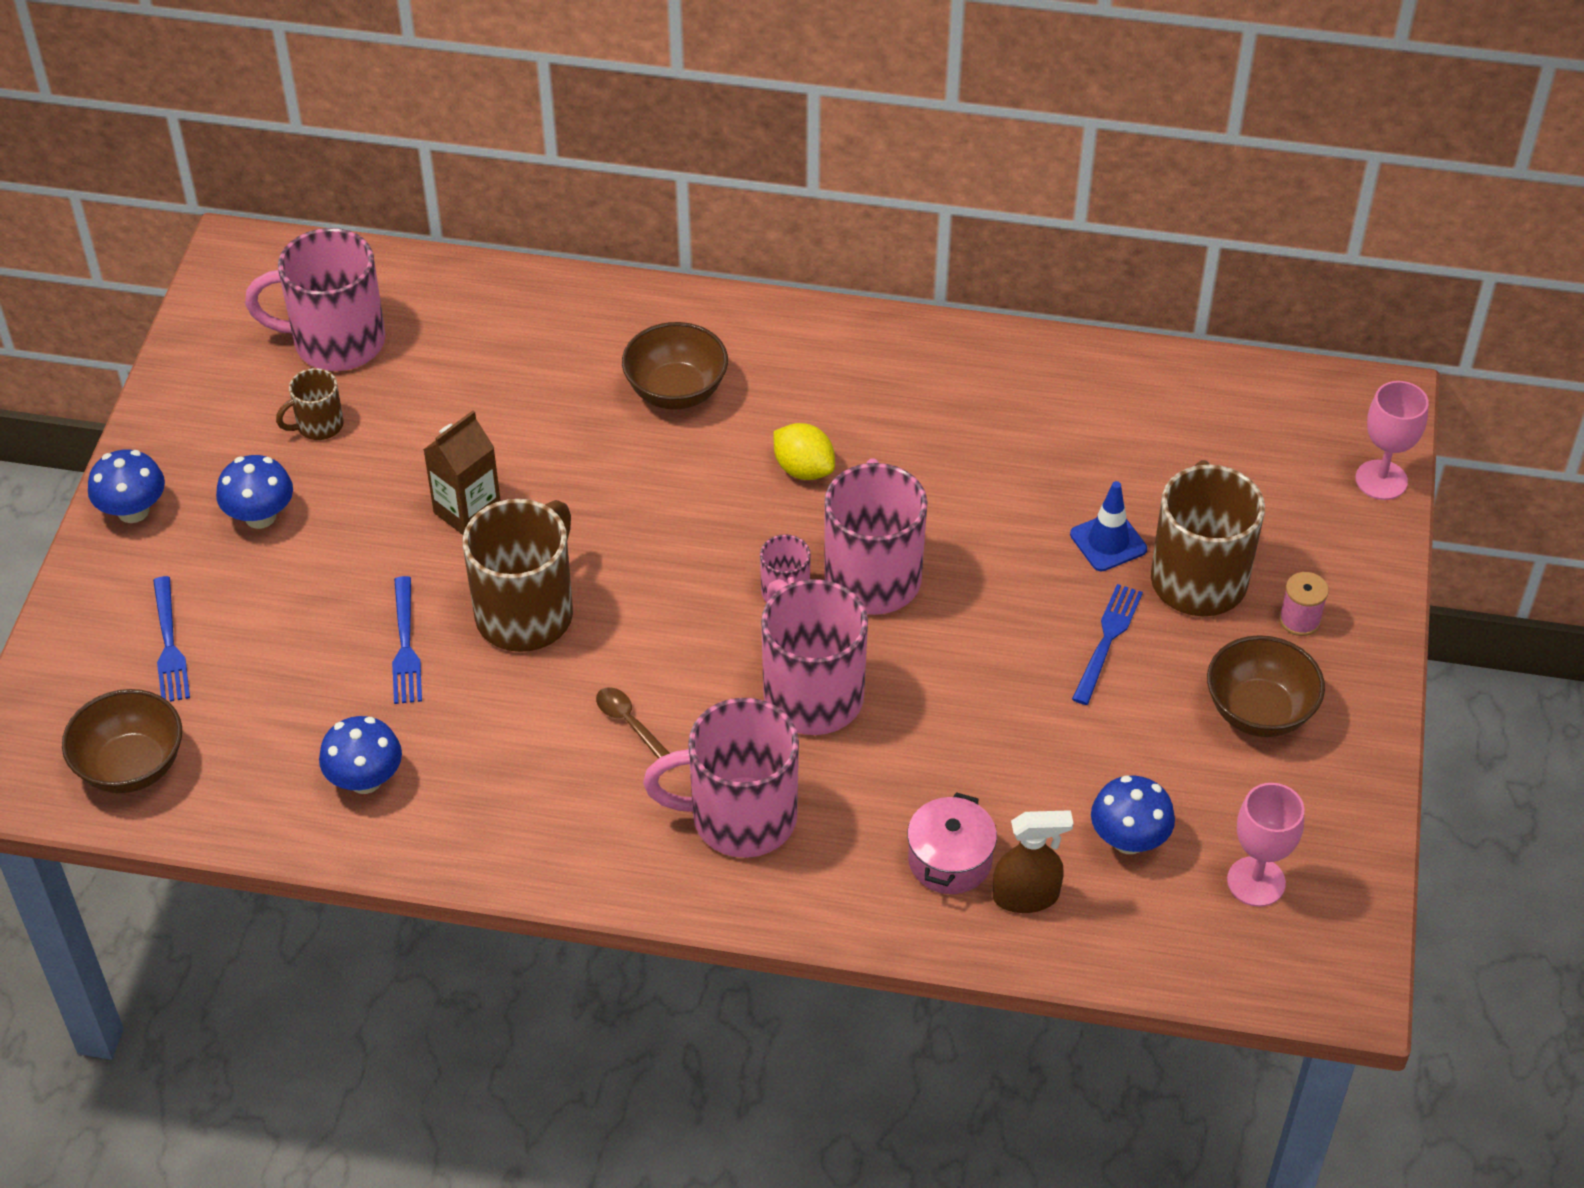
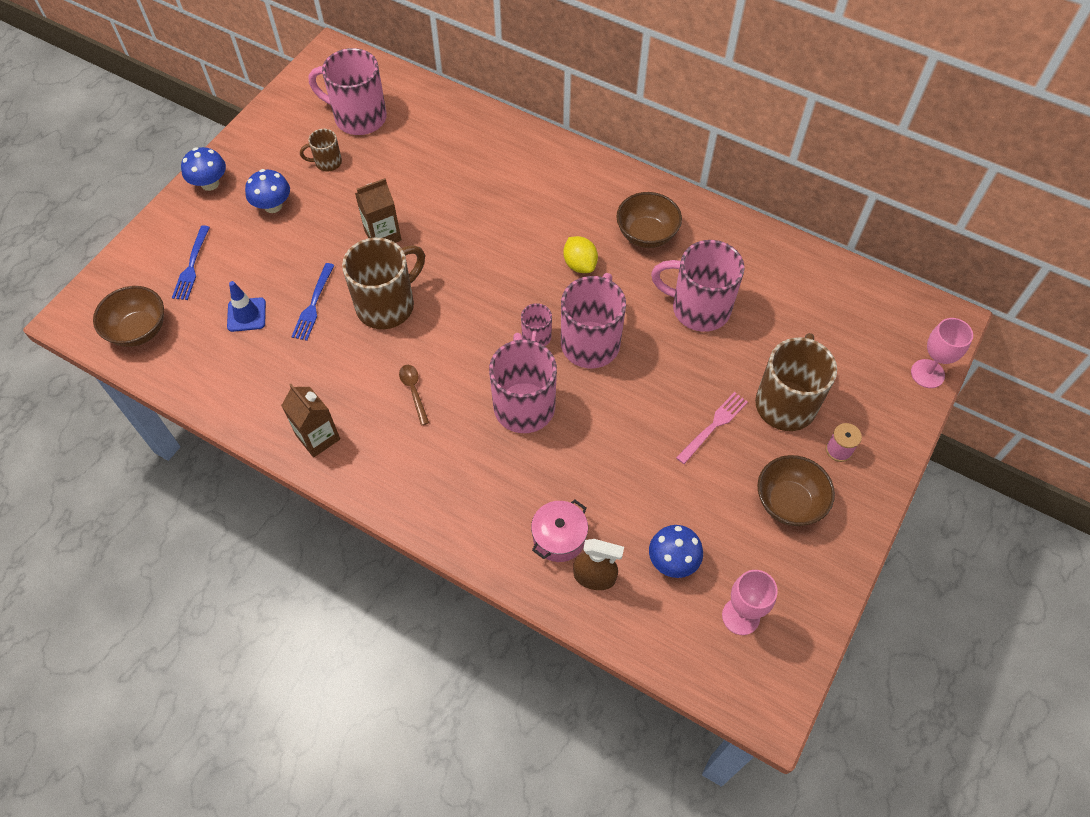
camera: 20 degrees right, 10 degrees up
blue mushroom [319,716,402,794] -> none
brown bowl [622,322,728,409] -> brown bowl moved to [616,192,682,248]
pink mug [643,698,799,858] -> pink mug moved to [651,240,745,332]
blue traffic cone [1070,481,1147,571] -> blue traffic cone moved to [227,281,266,332]
blue fork [1072,584,1143,705] -> pink fork [676,392,748,464]
none -> brown carton [281,384,340,457]

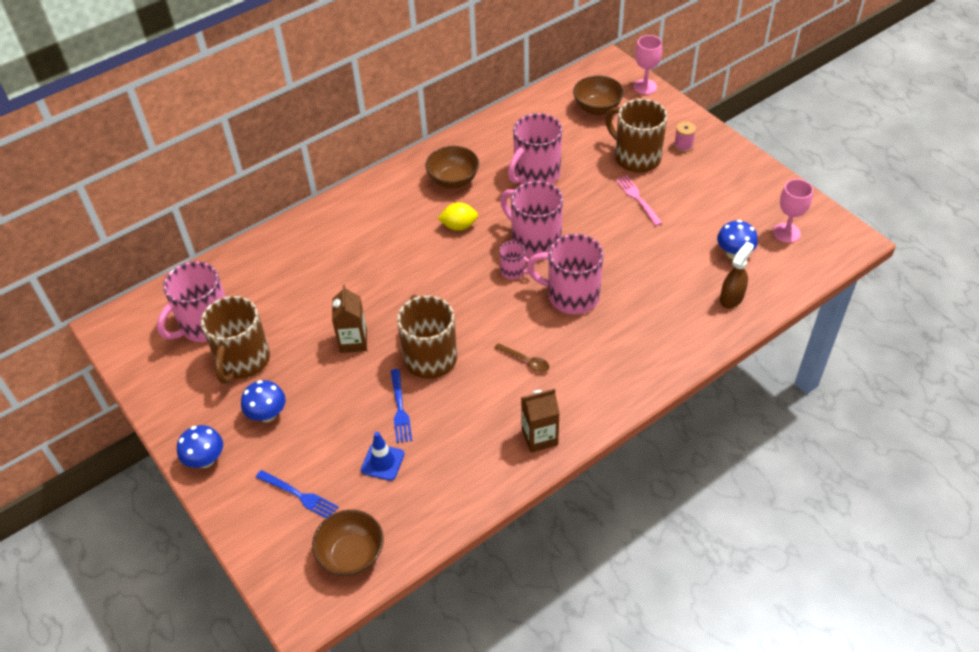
camera: 65 degrees left, 10 degrees down
blue fork [291,263,334,341] -> blue fork turned 45 degrees clockwise [391,369,412,443]
brown mug [300,129,342,172] -> brown mug [201,296,270,384], size x2.01
brown spoon [399,365,429,425] -> brown spoon turned 150 degrees counterclockwise [495,343,549,372]
pink pot [531,500,588,562] -> none
brown bowl [758,455,835,526] -> brown bowl moved to [573,75,624,115]

